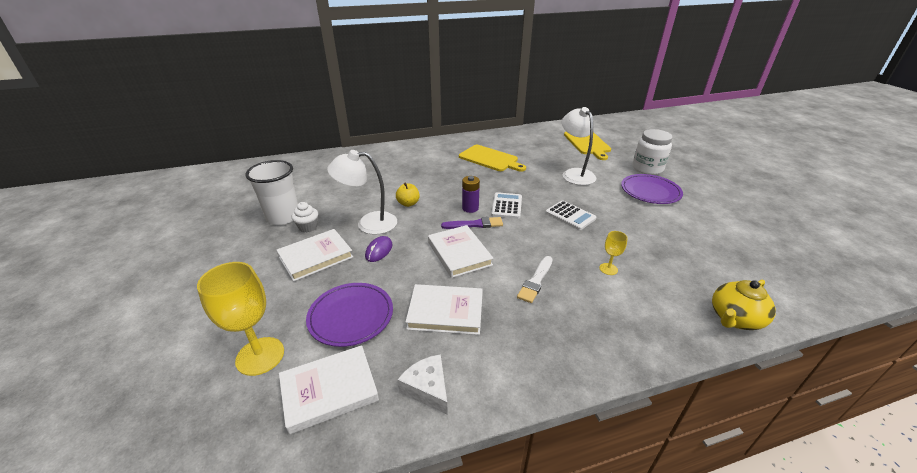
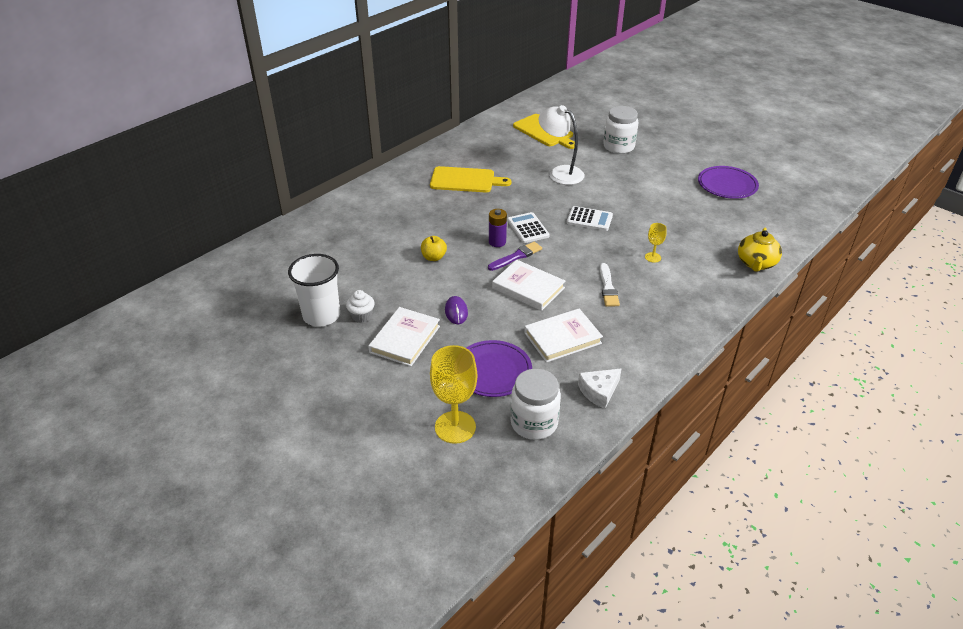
camera: 30 degrees left, 5 degrees up
white book [279,345,379,435] -> white jar [510,369,561,440]
white lamp [327,150,397,235] -> none
white cheese [397,354,448,415] -> white cheese turned 60 degrees counterclockwise [578,368,622,409]
purple plate [621,174,683,204] -> purple plate moved to [698,166,759,199]

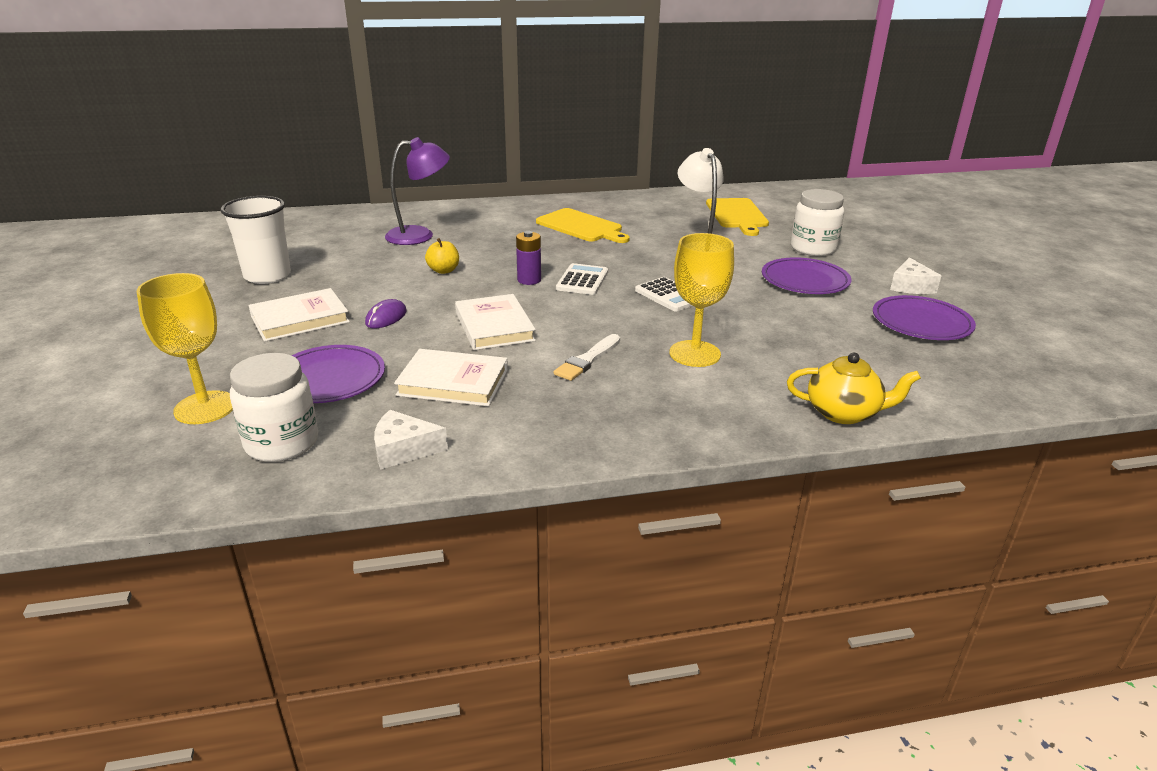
camera: 35 degrees right, 10 degrees down
white cupcake [346,290,375,323] -> none
purple brush [488,242,542,271] -> none
yellow goblet [645,223,667,263] -> yellow goblet [669,233,734,367], size x2.04
yellow teapot [738,228,782,272] -> yellow teapot turned 135 degrees counterclockwise [787,352,921,424]
none -> purple lamp [385,137,450,245]
none -> purple plate [762,257,852,294]
none -> white cheese [890,257,941,294]

